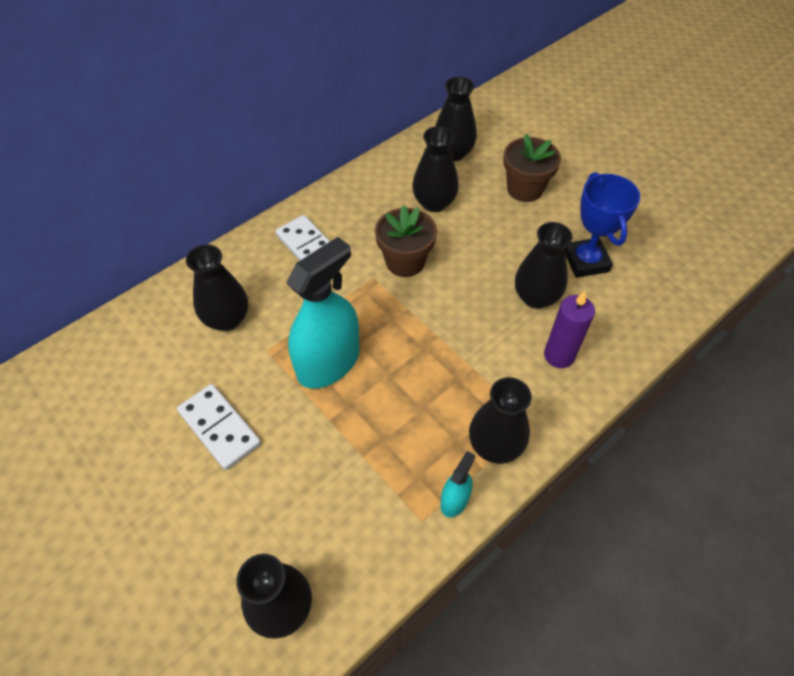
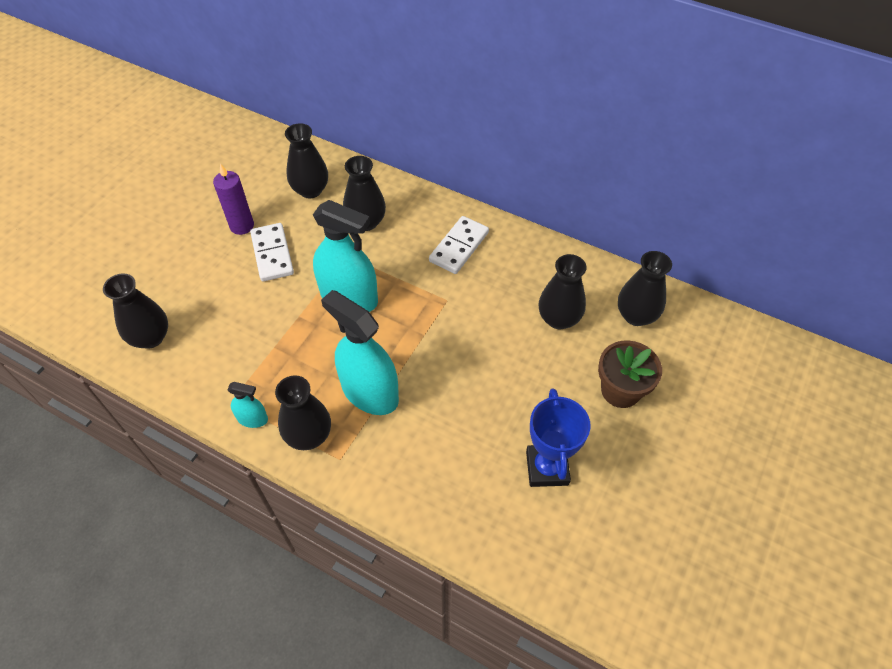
camera: 70 degrees right, 0 degrees up
white domino [177,384,261,470] -> white domino turned 45 degrees counterclockwise [250,223,294,282]
brown flower pot [375,205,437,277] -> none
black vase [515,222,572,309] -> black vase moved to [285,123,328,199]
purple candle [544,291,595,368] -> purple candle moved to [213,163,254,235]
blue trophy [565,172,640,278] -> blue trophy turned 60 degrees counterclockwise [526,388,591,487]
none -> turquoise spray bottle [321,290,399,415]

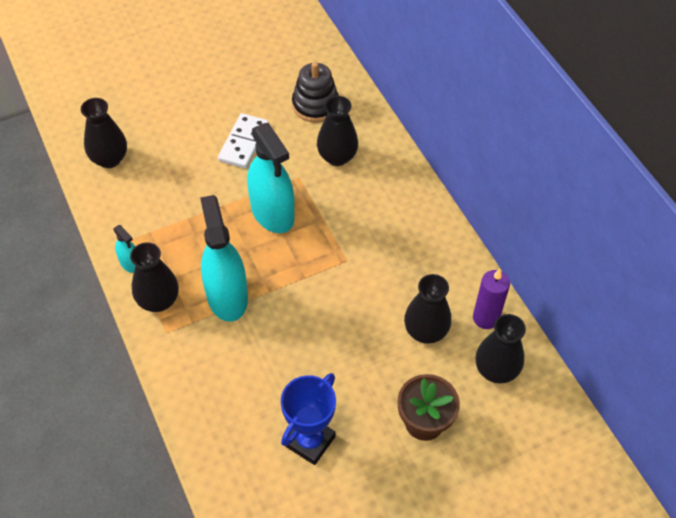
camera: 35 degrees right, 0 degrees up
purple candle [213,163,254,235] -> purple candle moved to [473,268,510,329]
black vase [285,123,328,199] -> black stacking toy [292,62,339,122]
white domino [429,216,489,274] -> none

